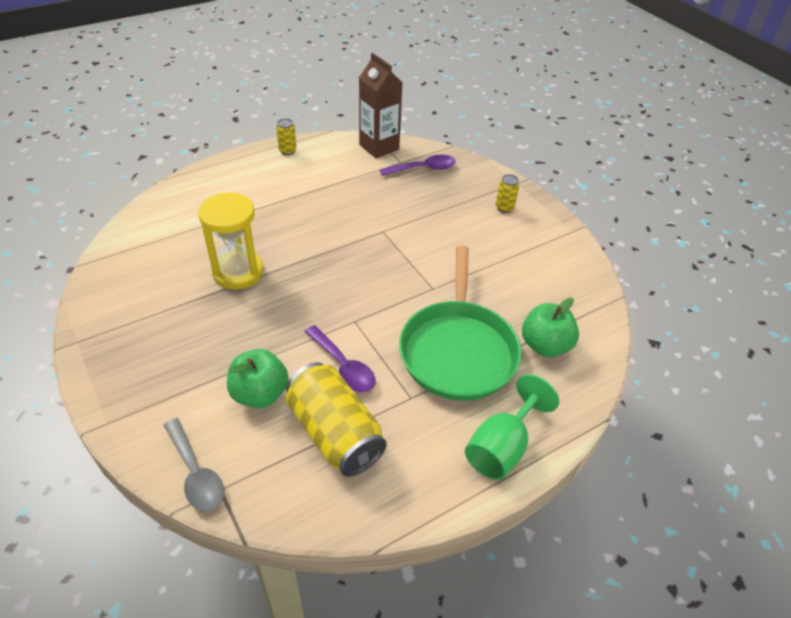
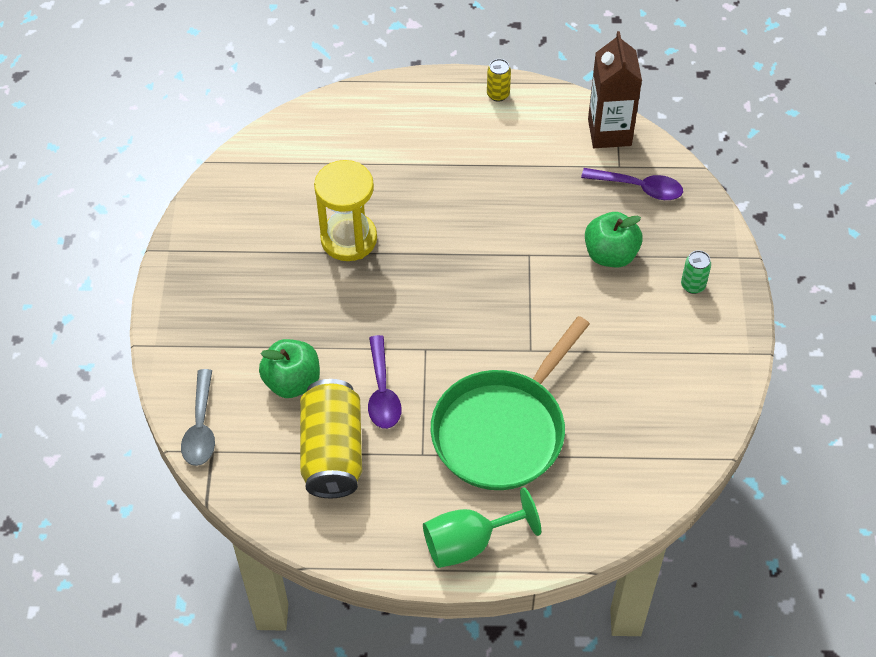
camera: 35 degrees right, 10 degrees up
yellow can [496,174,519,213] -> green can [681,250,711,294]
green apple [522,298,579,357] -> green apple moved to [585,212,643,267]

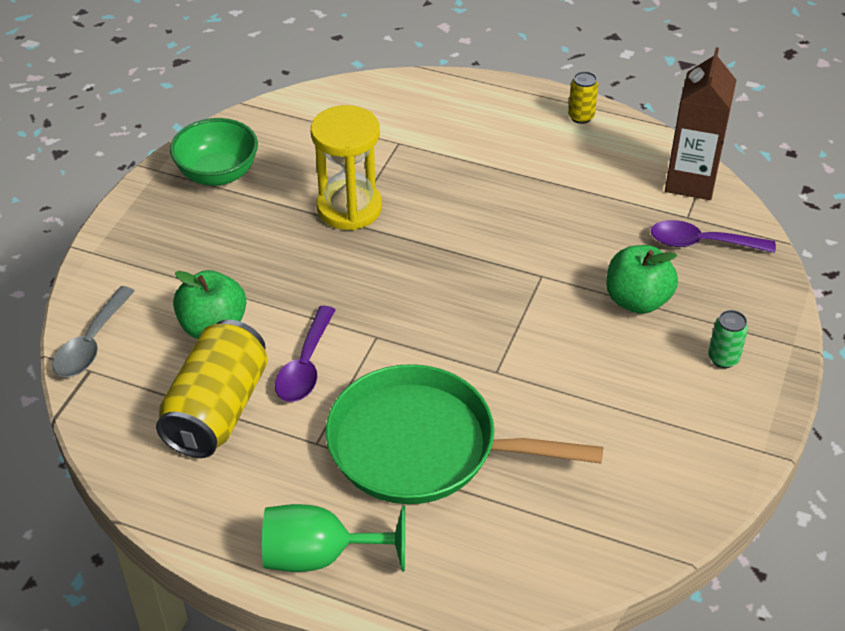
camera: 20 degrees right, 10 degrees down
green pan [431,316,590,490] -> green pan turned 45 degrees clockwise [326,364,603,504]
purple spoon [581,168,683,200] -> purple spoon turned 150 degrees clockwise [651,220,776,253]
none -> green bowl [170,118,258,186]

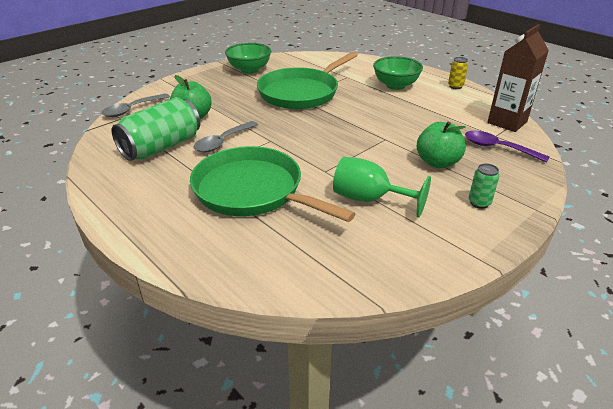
camera: 25 degrees right, 10 degrees down
yellow can [156,320,268,458] -> green can [112,97,200,161]
green goblet [262,504,405,572] -> green goblet moved to [333,157,431,217]
purple spoon [275,306,336,402] -> grey spoon [193,121,258,152]
yellow hourglass [311,105,382,230] -> green pan [257,52,358,109]
none -> green bowl [373,56,423,90]

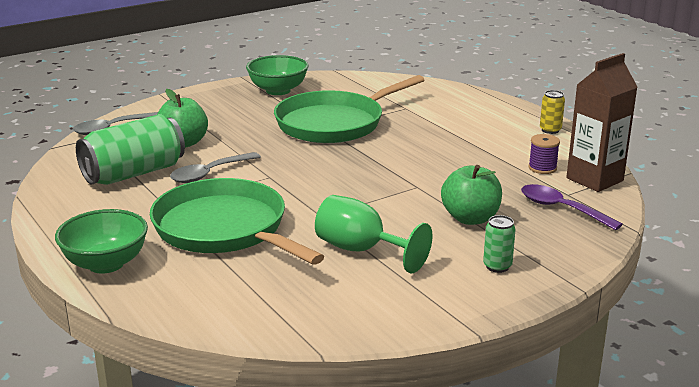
camera: 10 degrees right, 10 degrees down
green bowl [373,56,423,90] -> green bowl moved to [55,209,148,274]
none -> purple spool [528,134,560,174]

